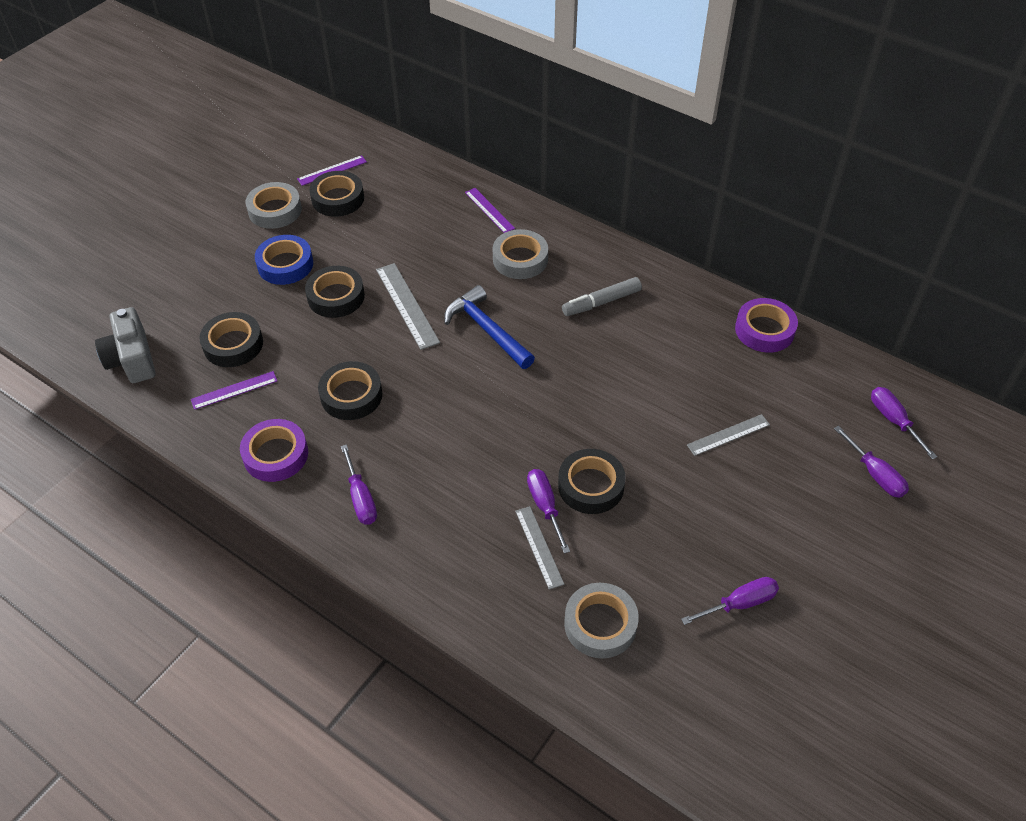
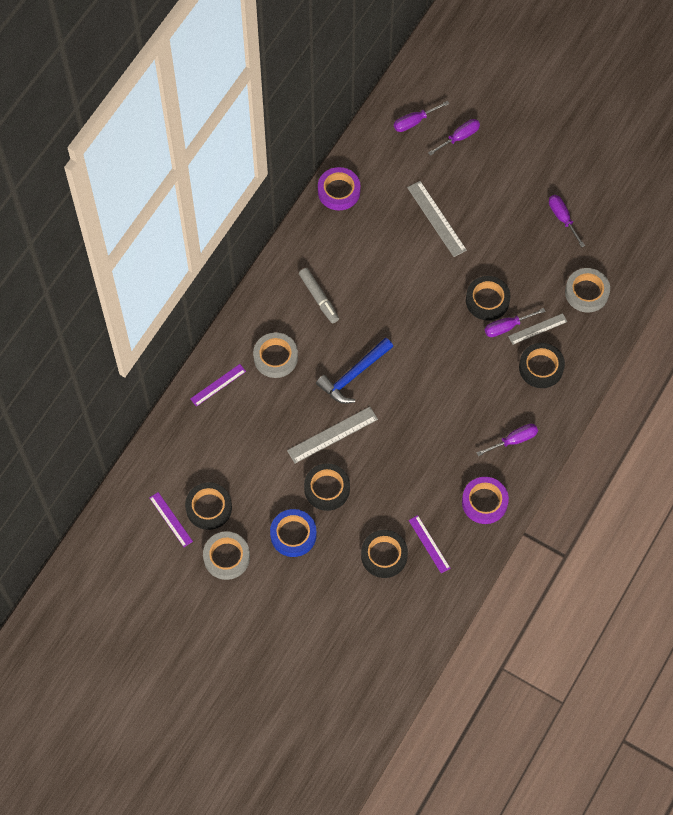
camera: 95 degrees left, 15 degrees up
grey camera [95,307,156,383] -> none
black tape [318,361,382,420] -> black tape moved to [519,343,565,388]
grey ruler [687,414,770,456] -> grey ruler [407,181,467,257], size x1.53

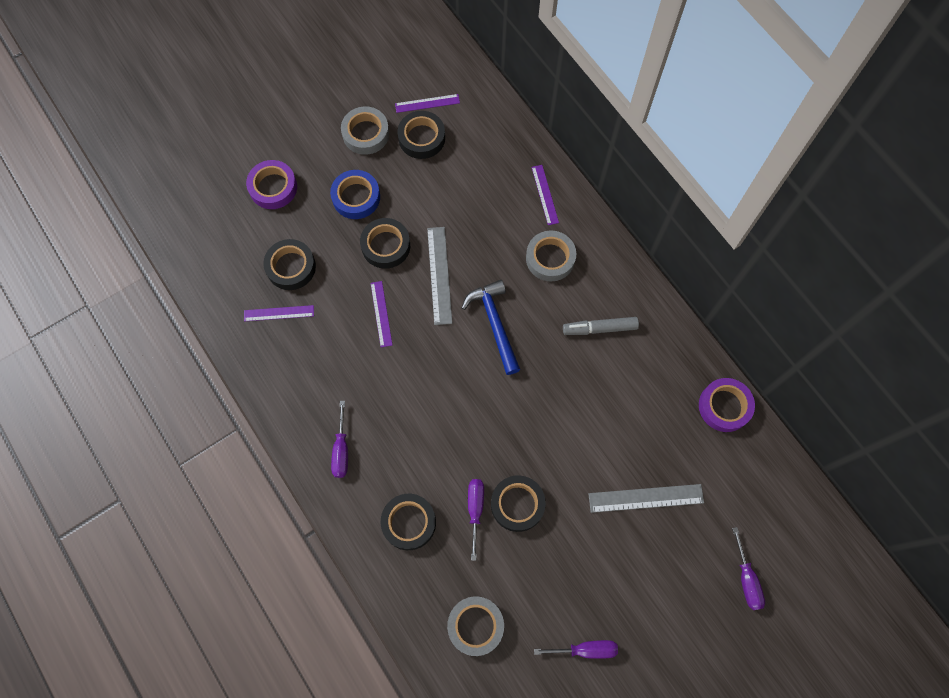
camera: 115 degrees right, 5 degrees up
purple screwdriver [394,101,449,132] -> none
purple tape [462,477,509,524] -> purple tape moved to [246,160,297,209]
grey ruler [508,313,567,345] -> none
none -> purple ruler [371,281,393,347]

